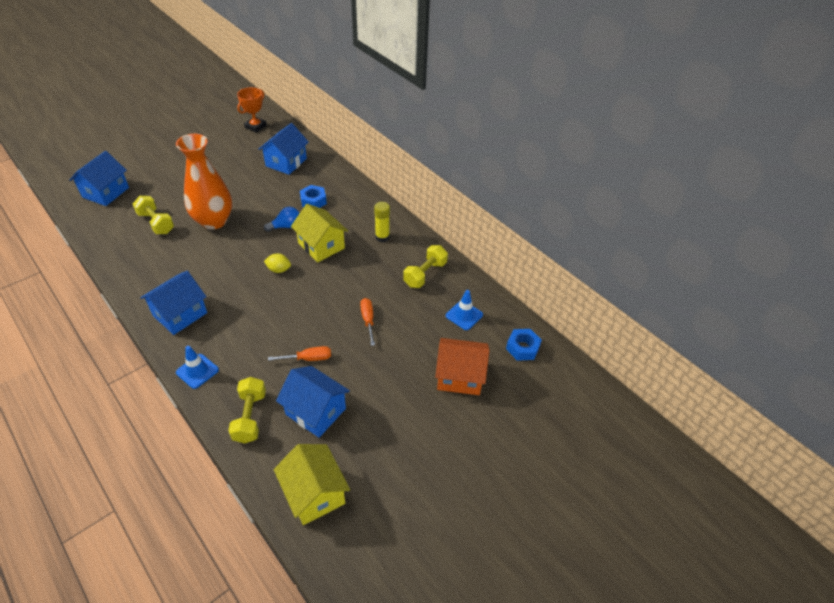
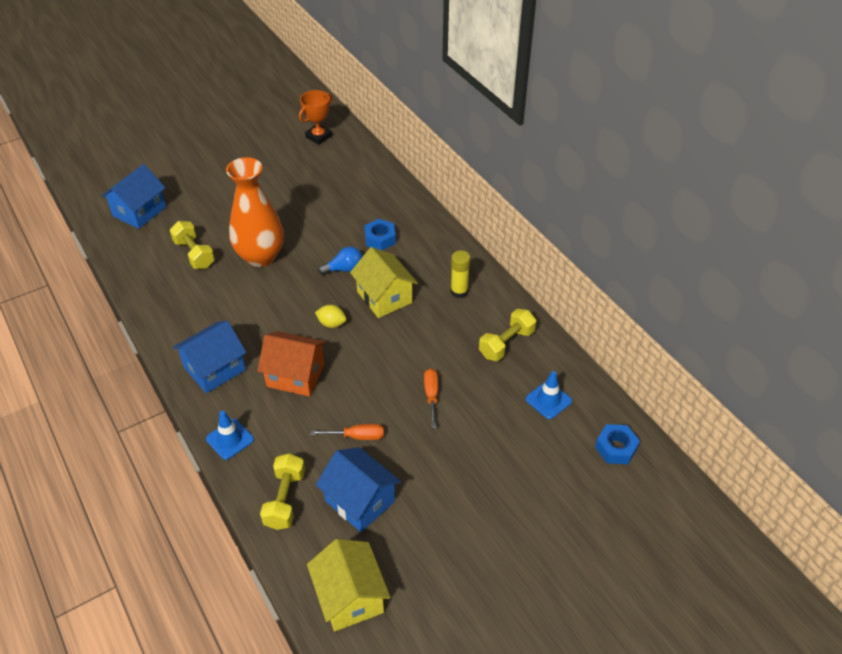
camera: 10 degrees right, 0 degrees up
blue house [258,123,309,175] -> none
orange house [435,338,489,395] -> orange house moved to [257,331,327,397]

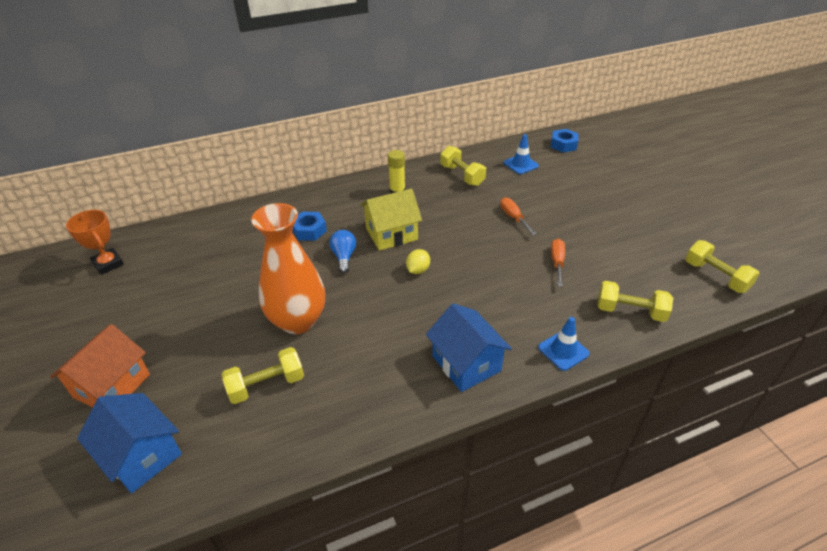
camera: 80 degrees left, 5 degrees down
orange house [257,331,327,397] -> orange house moved to [50,324,150,407]
yellow house [307,539,391,631] -> yellow dumbbell [685,240,759,293]
blue house [316,447,401,532] -> none
orange screwdriver [424,369,438,428] -> orange screwdriver turned 60 degrees clockwise [500,197,537,235]

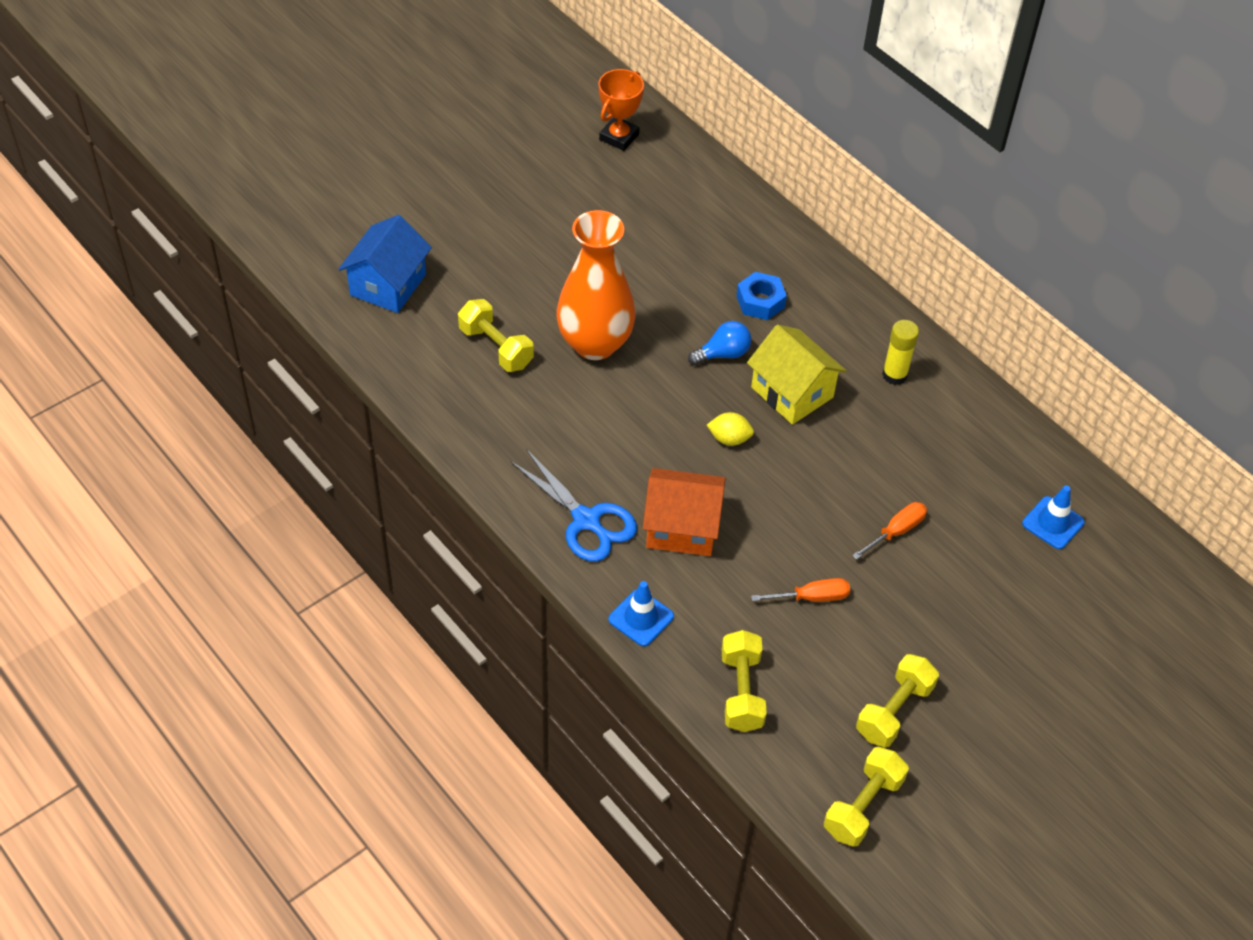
camera: 70 degrees right, 10 degrees up
orange house [50,324,150,407] -> orange house moved to [643,468,726,556]
blue house [426,303,512,392] -> blue scissors [510,449,637,562]
yellow dumbbell [440,146,486,186] -> yellow dumbbell moved to [856,654,939,747]
blue nut [551,129,579,153] -> none

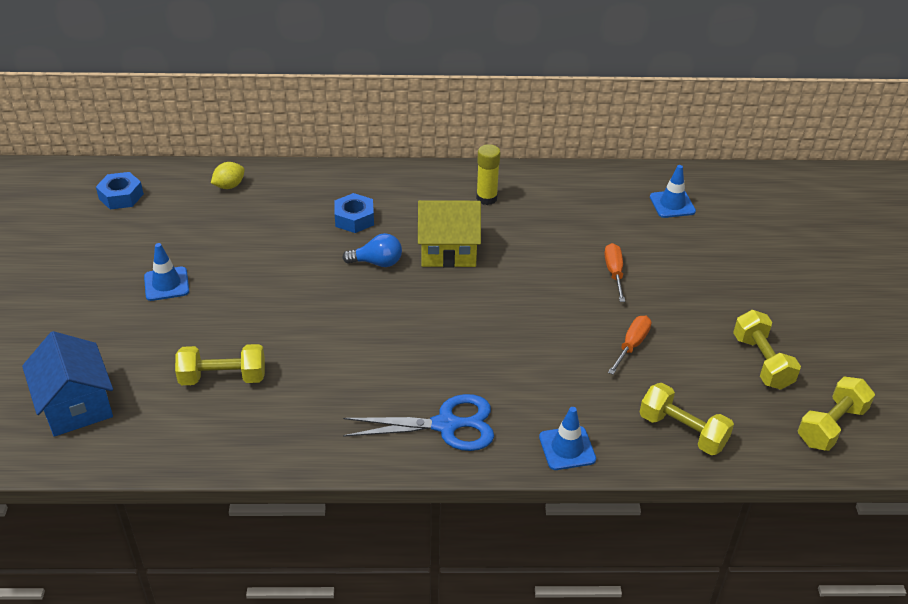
camera: 50 degrees left, 10 degrees down
orange vase [556,210,636,360] -> none
orange trophy [599,69,644,151] -> blue nut [96,172,144,210]
orange house [643,468,726,556] -> none
blue light bulb [688,321,751,365] -> blue light bulb turned 75 degrees clockwise [342,233,402,267]
yellow lemon [707,412,754,446] -> yellow lemon moved to [211,162,245,189]
yellow dumbbell [824,747,909,847] -> yellow dumbbell turned 60 degrees clockwise [798,376,875,451]
none -> blue traffic cone [144,243,189,301]

